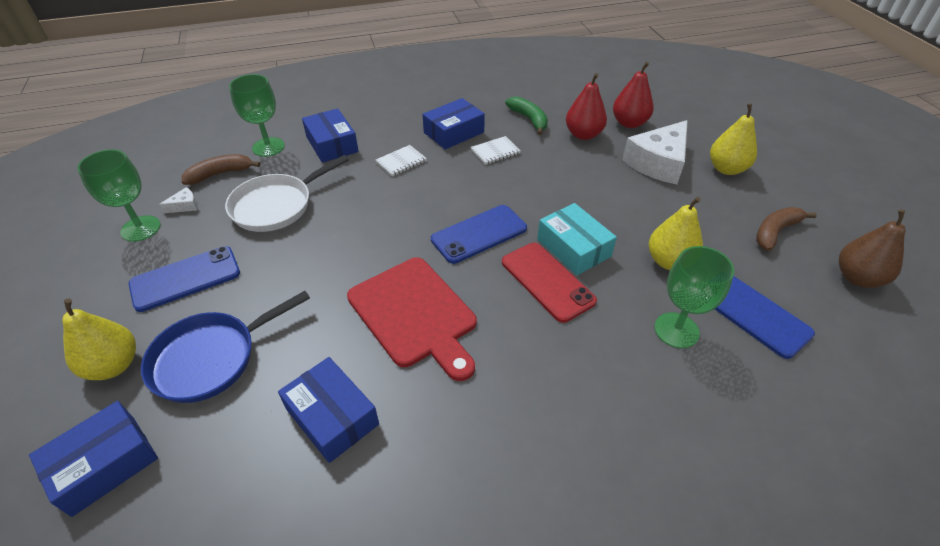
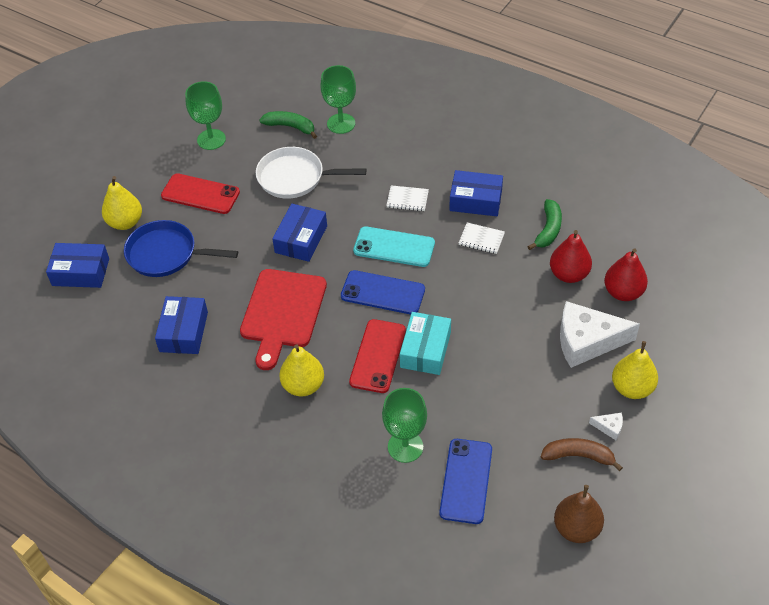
camera: 50 degrees right, 5 degrees up
blue phone [129,246,240,312] -> red phone [161,173,240,214]
white cheese [159,187,198,213] -> white cheese moved to [589,413,623,440]
brown banana [182,154,260,185] -> green banana [260,111,317,139]
blue box [302,108,359,163] -> blue box moved to [272,204,327,262]
yellow pear [649,197,703,270] -> yellow pear moved to [279,344,324,396]
none -> turquoise phone [353,226,435,267]

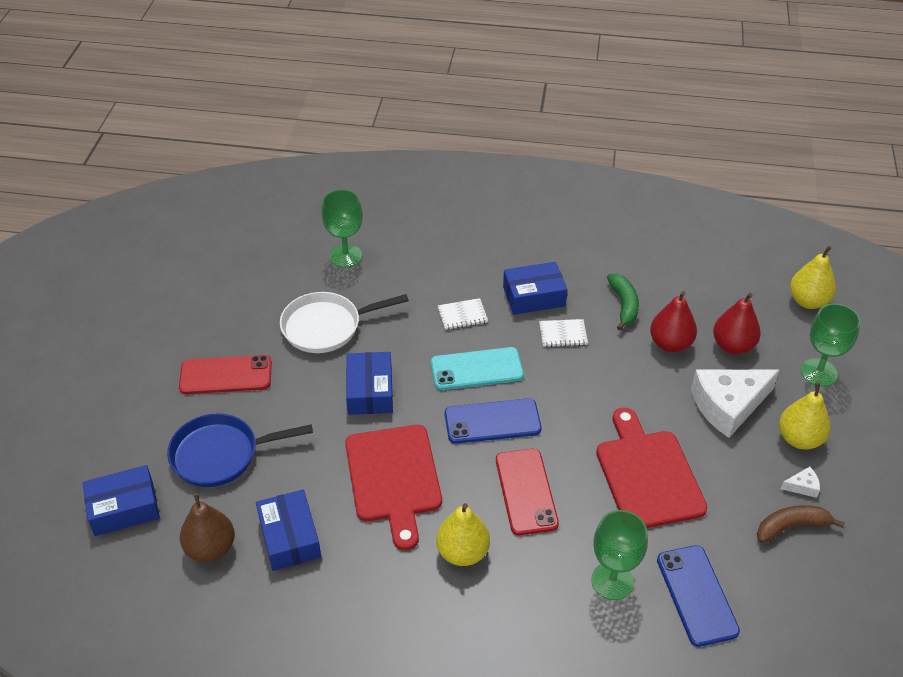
camera: 25 degrees left, 5 degrees down
yellow pear [102,176,142,230] -> yellow pear moved to [790,246,836,309]
green goblet [185,81,226,150] -> green goblet moved to [801,303,860,387]
green banana [260,111,317,139] -> none
turquoise box [400,312,451,375] -> none
brown pear [554,485,604,543] -> brown pear moved to [180,493,235,562]
none -> red cutting board [596,408,708,528]

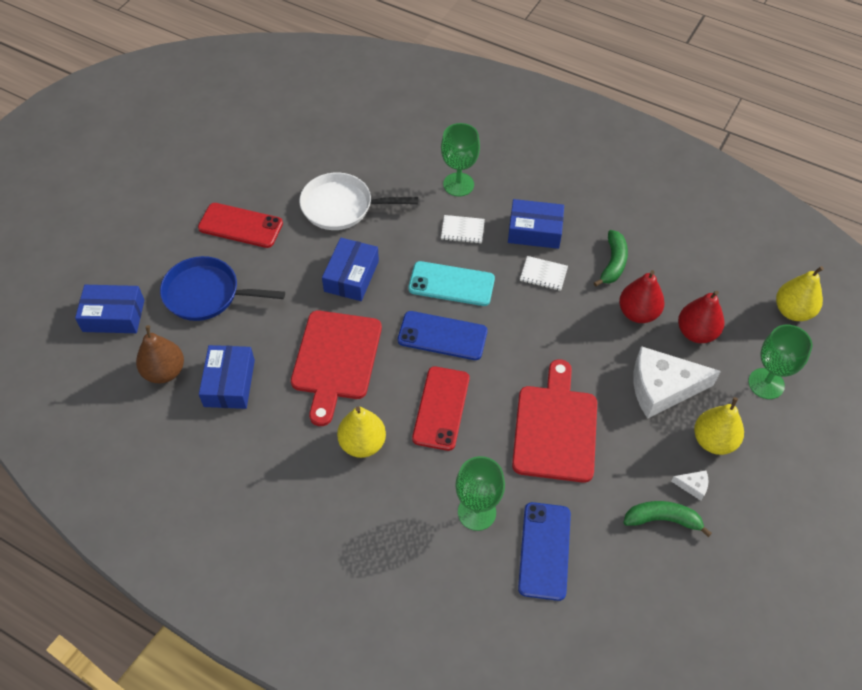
camera: 20 degrees right, 10 degrees up
green goblet [321,189,363,268] -> green goblet moved to [441,123,480,197]
brown banana [757,505,845,543] -> green banana [623,501,712,537]

